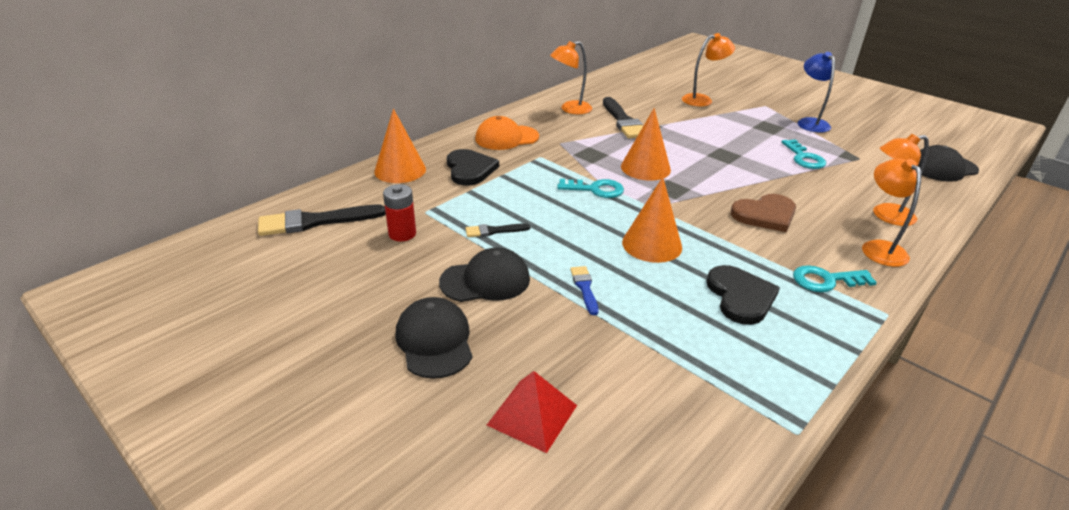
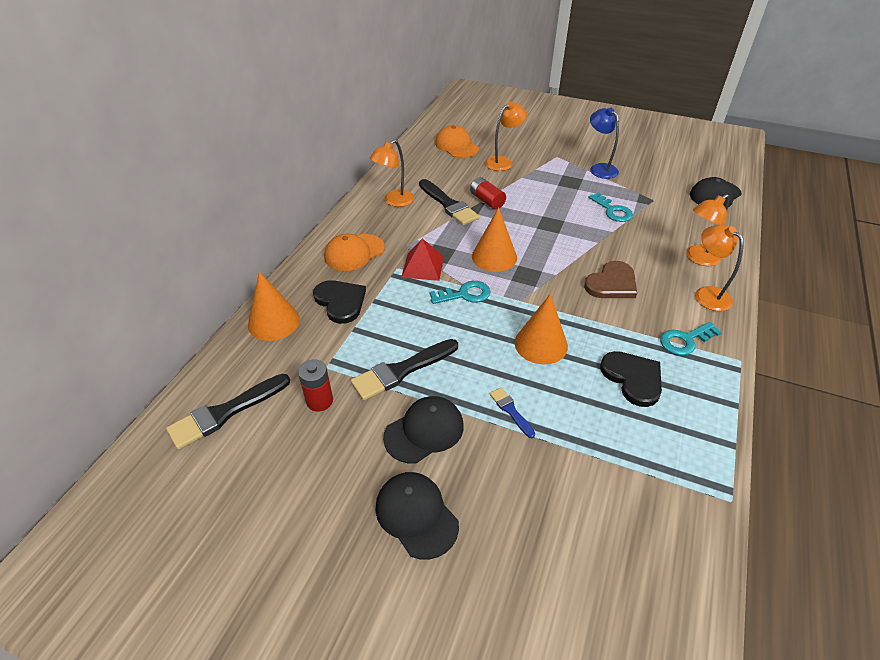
camera: 20 degrees left, 10 degrees up
black brush [465,223,530,237] -> black brush [351,339,458,400], size x1.91
red pyramid [487,371,577,453] -> red pyramid moved to [401,238,444,281]
none -> orange cap [435,125,479,158]
none -> red battery [470,177,506,210]

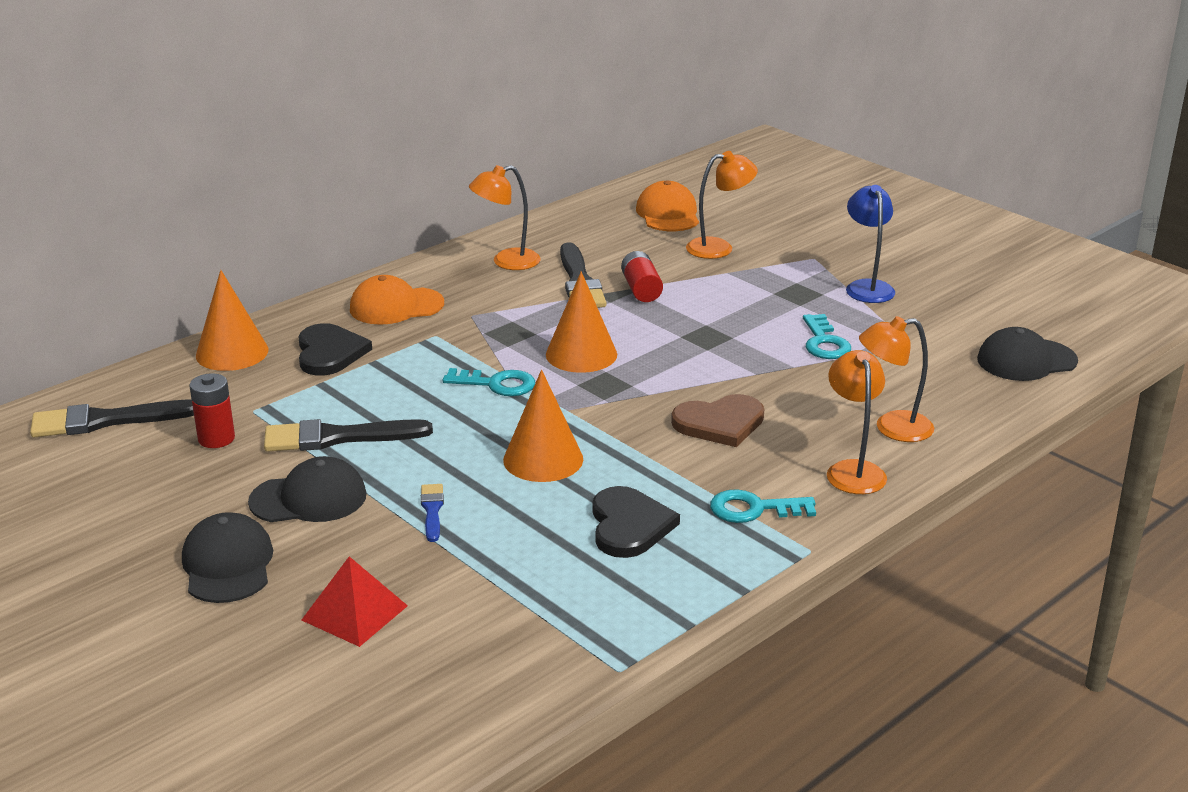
camera: 25 degrees right, 15 degrees down
red pyramid [401,238,444,281] -> red pyramid moved to [302,556,408,647]

